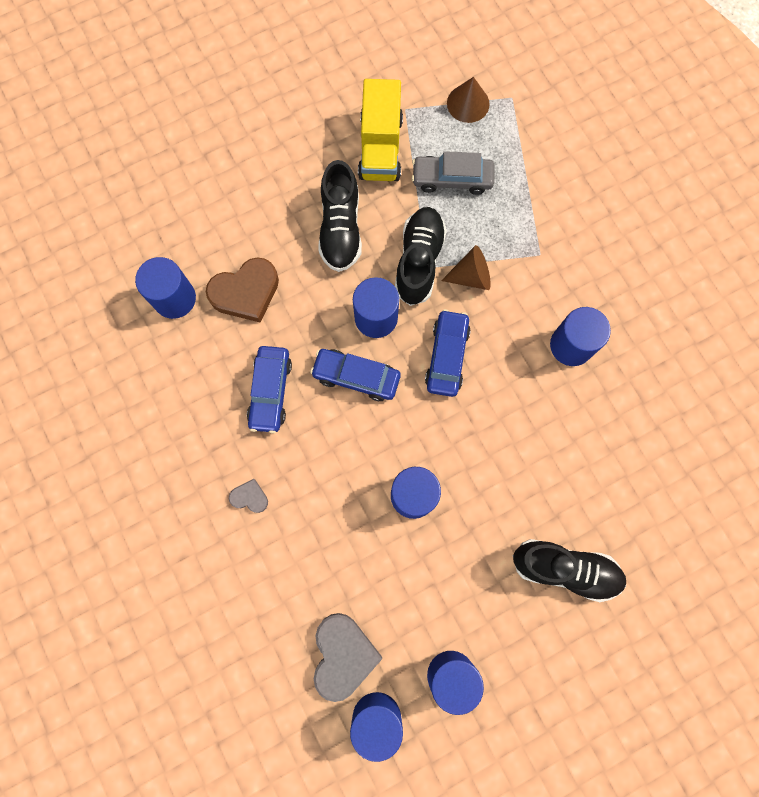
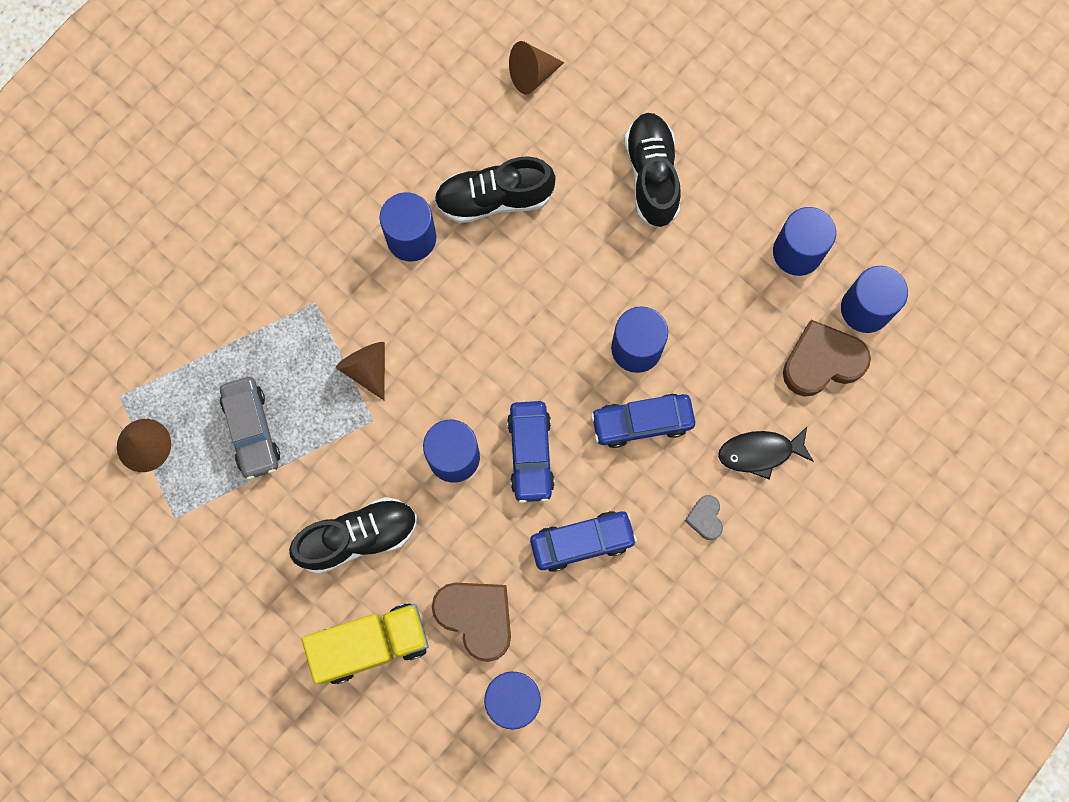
camera: 110 degrees left, 0 degrees up
grey heart [314,613,382,702] -> brown heart [783,320,871,397]
yellow truck [358,79,403,181] -> yellow truck moved to [302,603,429,684]
black shoe [395,207,447,306] -> black shoe moved to [434,156,556,223]
blue car [425,309,471,397] -> blue car moved to [591,393,695,448]
none -> brown cone [509,41,564,95]
none -> black fish [718,427,814,480]

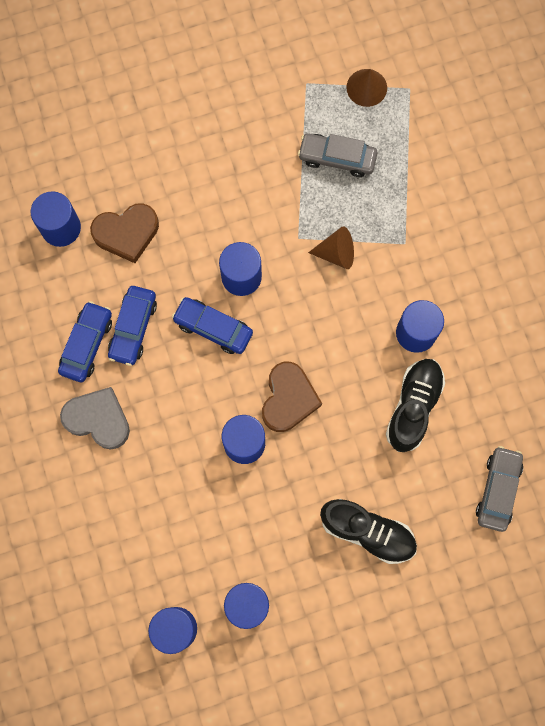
camera: 120 degrees right, 0 degrees up
black shoe [289,497,417,574] -> none
yellow truck [302,603,429,684] -> none
brown cone [509,41,564,95] -> grey car [476,446,523,532]
blue car [591,393,695,448] -> blue car moved to [58,301,112,382]
grey heart [685,495,723,540] -> grey heart [60,387,130,450], size x2.00
black fish [718,427,814,480] -> none
brown heart [783,320,871,397] -> brown heart moved to [262,362,322,432]

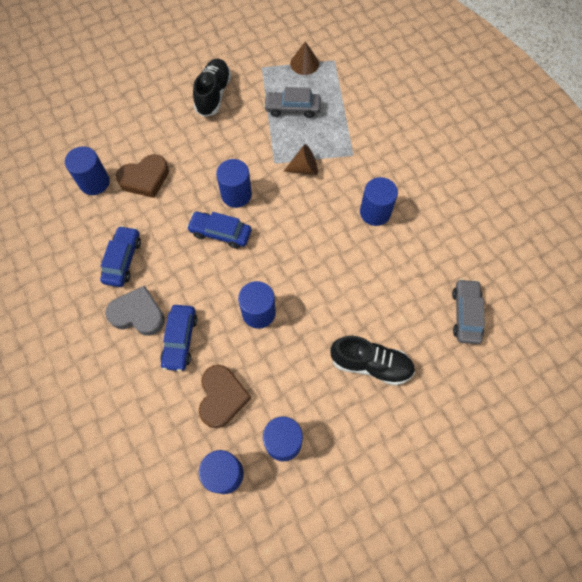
camera: 10 degrees left, 10 degrees down
blue car [108,286,157,366] -> blue car moved to [160,305,197,372]
brown heart [262,362,322,432] -> brown heart moved to [199,365,251,428]
black shoe [386,359,445,452] -> black shoe moved to [193,59,231,117]

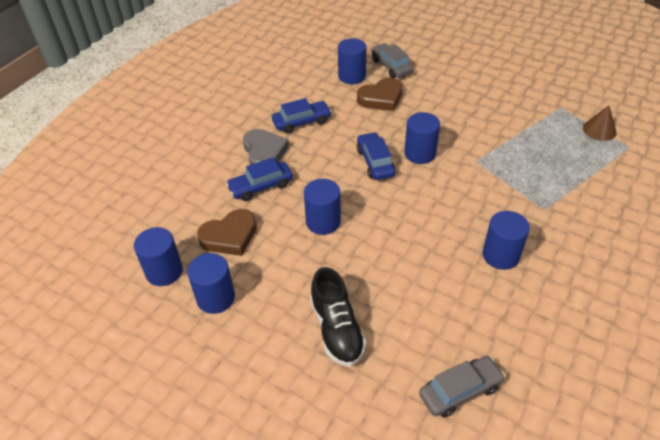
camera: 60 degrees right, 20 degrees down
brown heart [116,154,169,198] -> brown heart turned 60 degrees counterclockwise [357,78,403,111]
black shoe [193,59,231,117] -> none
grey car [264,87,321,118] -> grey car moved to [371,43,413,78]
brown cone [284,144,318,175] -> none

